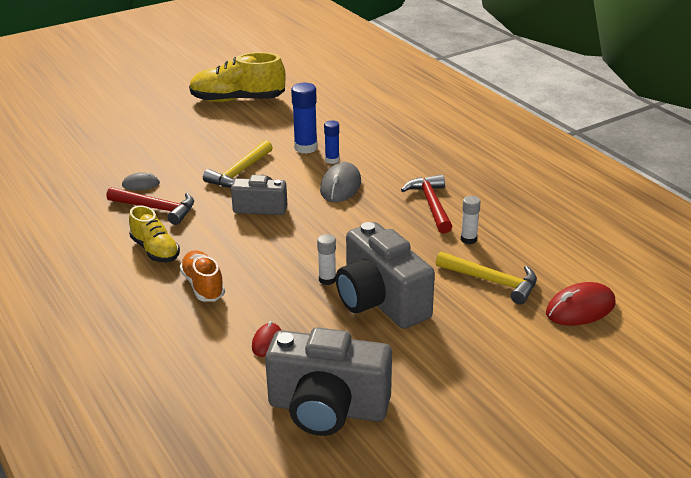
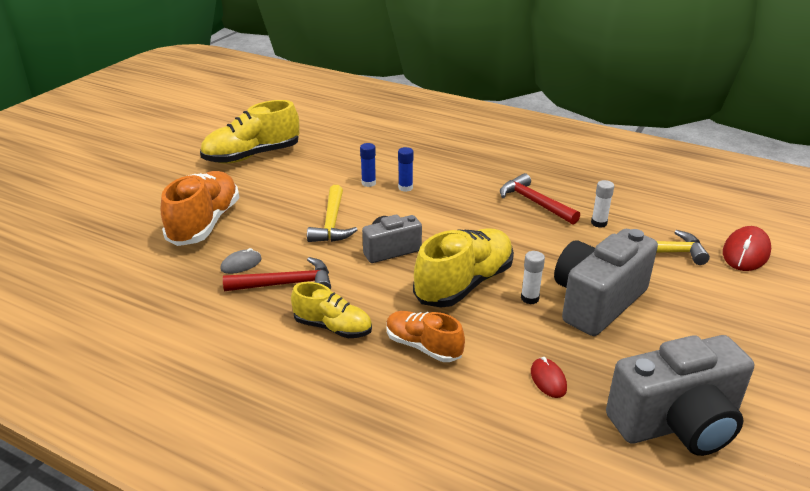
camera: 30 degrees left, 0 degrees up
blue glue stick [291,83,318,154] -> blue glue stick [360,143,376,187], size x0.61
grey mouse [320,162,361,202] -> none
grey camera [336,222,435,329] -> grey camera turned 105 degrees clockwise [554,229,658,336]
none -> orange shoe [161,171,239,246]
none -> yellow shoe [413,229,514,308]

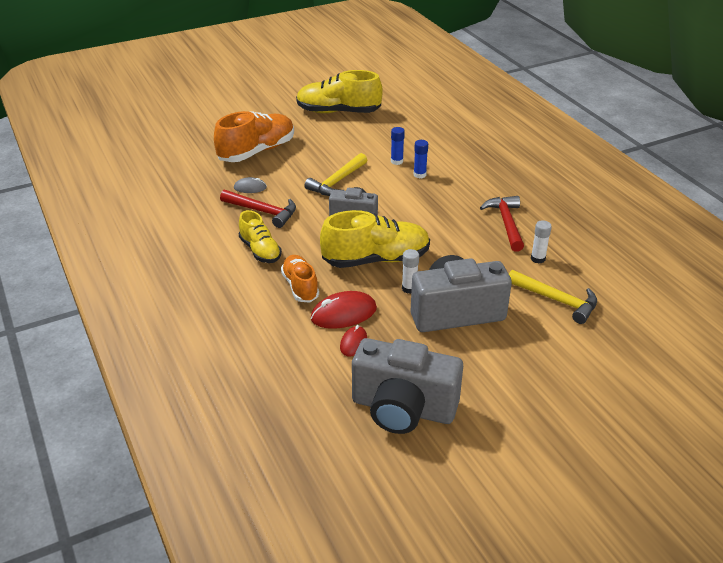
camera: 35 degrees right, 5 degrees up
red mouse [723,226,771,271] -> red mouse moved to [311,291,377,329]

